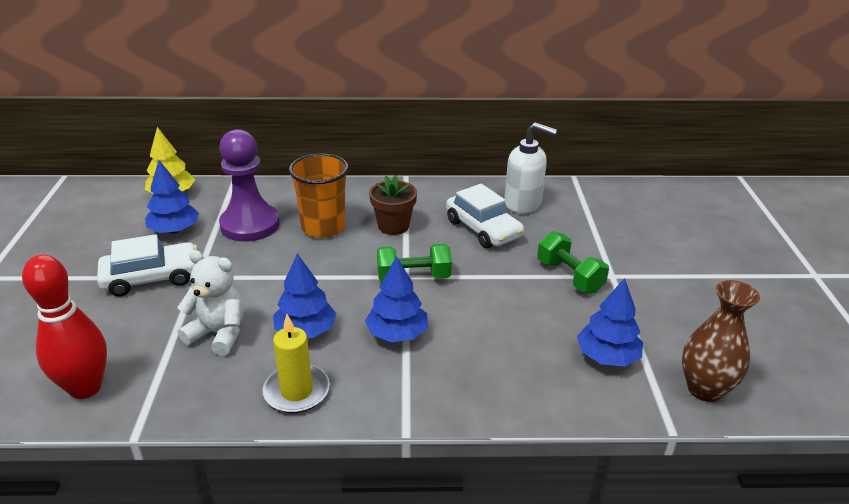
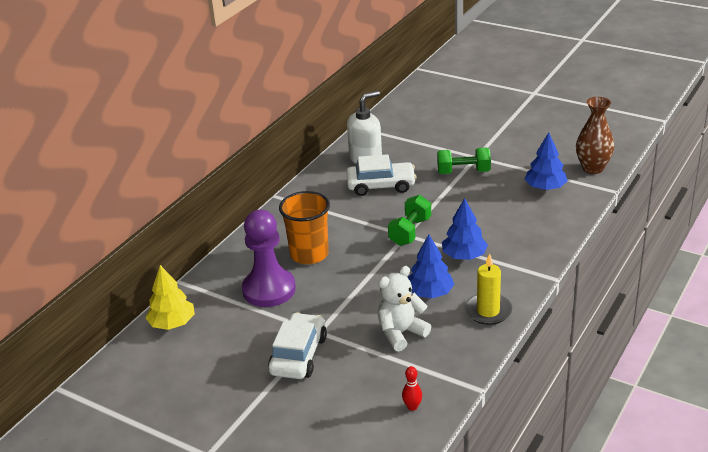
camera: 55 degrees left, 0 degrees up
red bowling pin [22,255,107,399] -> red bowling pin [402,366,422,411], size x0.42
blue tree [145,160,200,234] -> none
brown flower pot [369,175,417,235] -> none

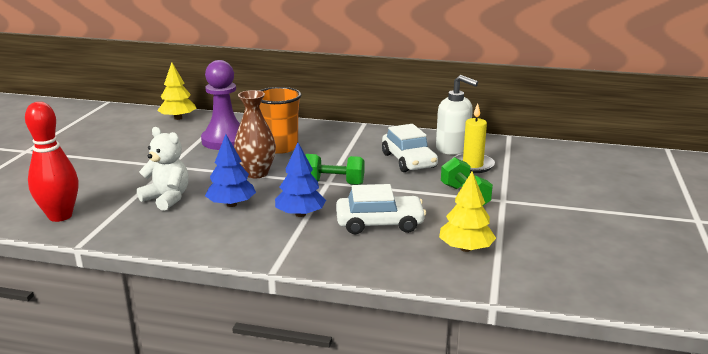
camera: 70 degrees right, 10 degrees down
white car [268,313,327,379] -> white car moved to [336,184,426,234]
red bowling pin [402,366,422,411] -> red bowling pin [25,102,79,222], size x2.38
yellow candle [465,253,512,325] -> yellow candle moved to [453,104,495,173]
blue tree [525,132,568,190] -> yellow tree [439,171,496,252]
brown vase [576,97,614,174] -> brown vase moved to [234,90,276,178]

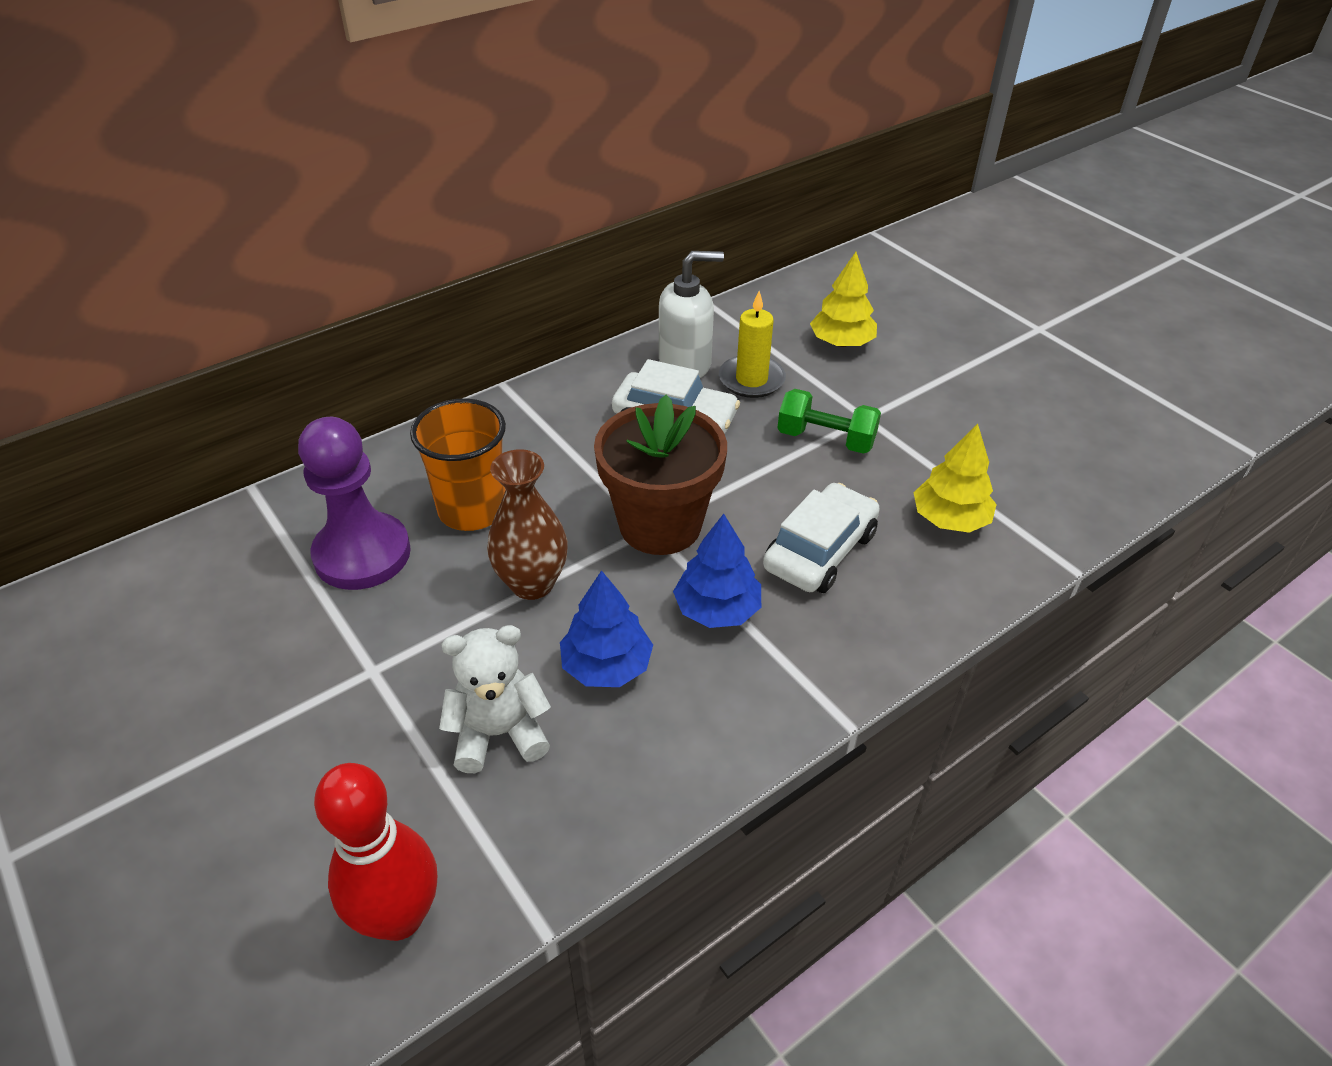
camera: 50 degrees left, 20 degrees up
yellow tree [157,63,196,120] -> yellow tree moved to [810,252,877,347]
green dumbbell [305,154,364,185] -> brown flower pot [594,395,727,555]

